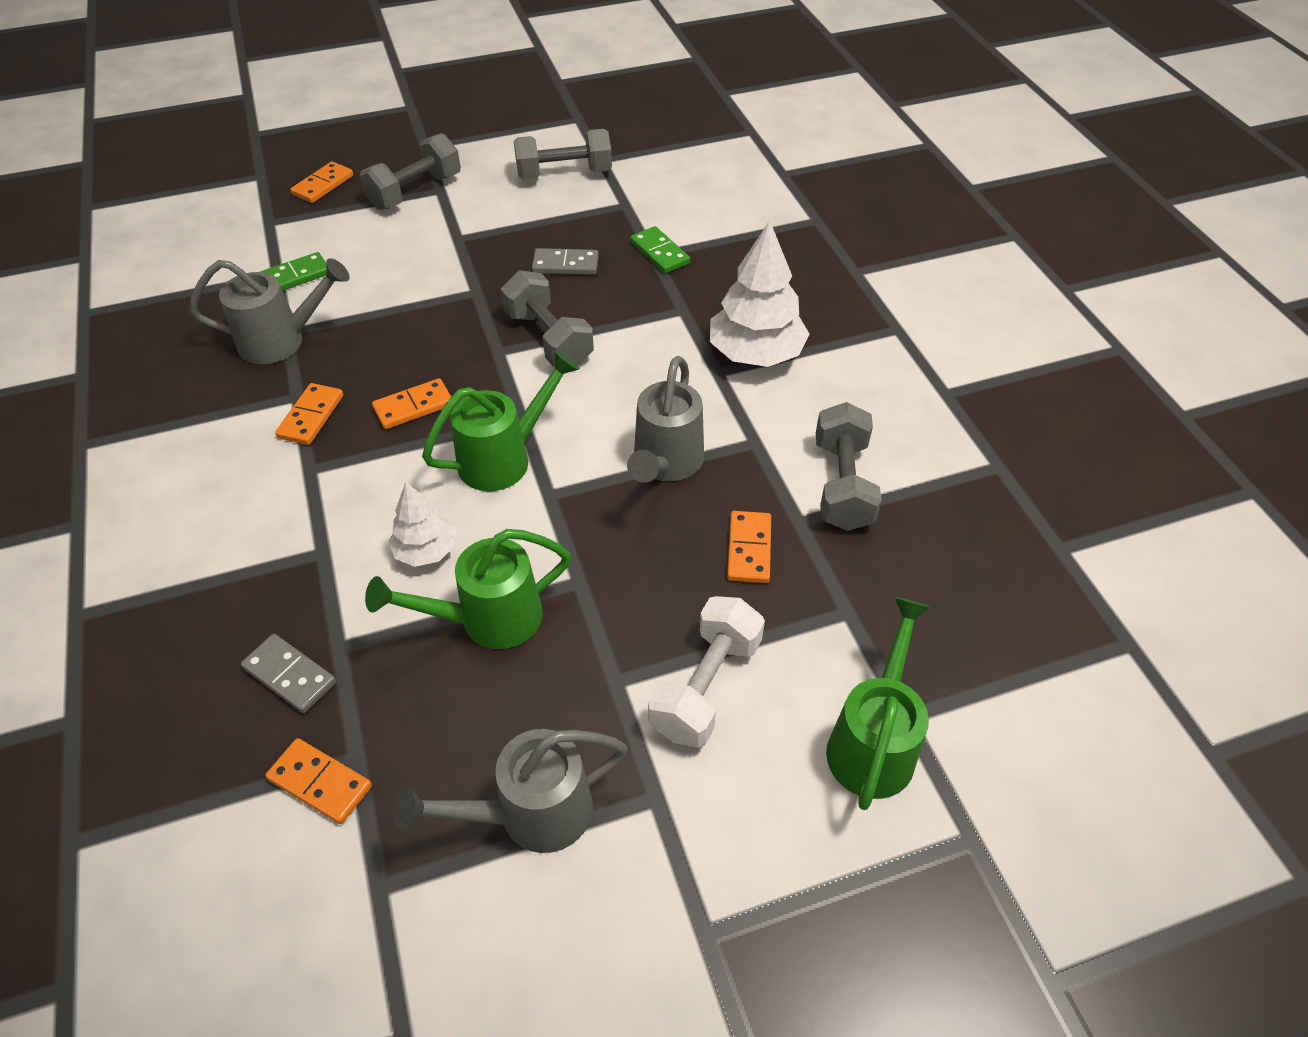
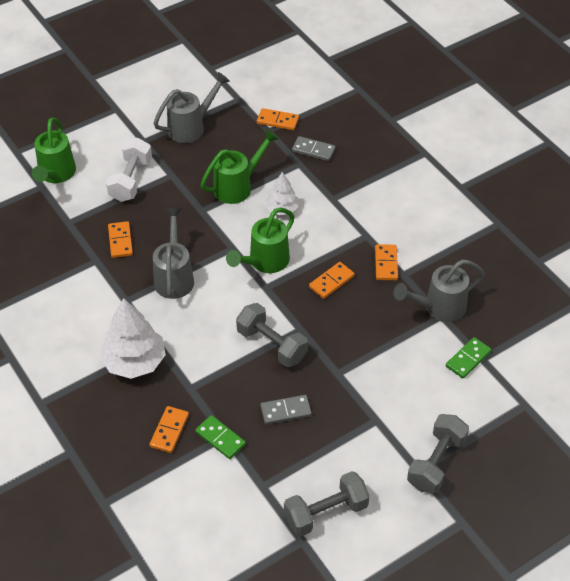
camera: 165 degrees right, 0 degrees up
orange domino [290,161,353,203] -> orange domino moved to [149,406,189,453]
grey dumbbell [816,402,881,531] -> none

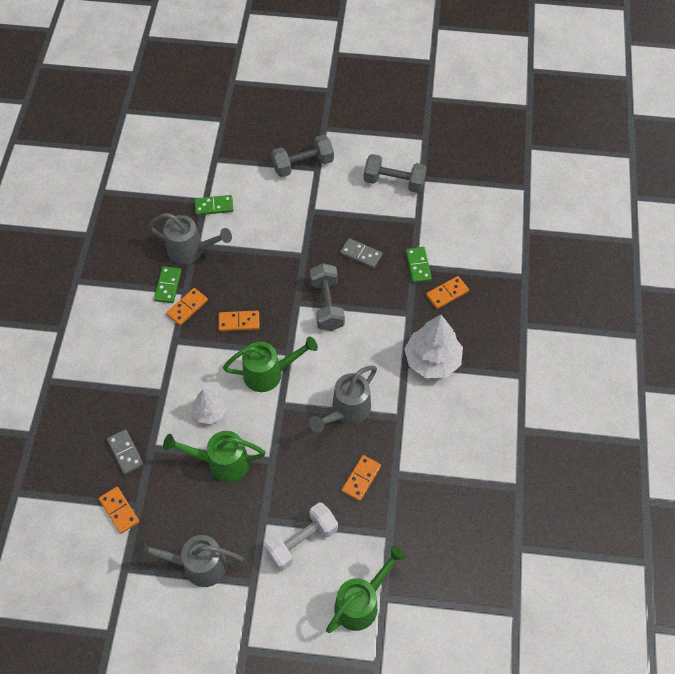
camera: 140 degrees left, 10 degrees up
none -> green domino [154,266,181,303]

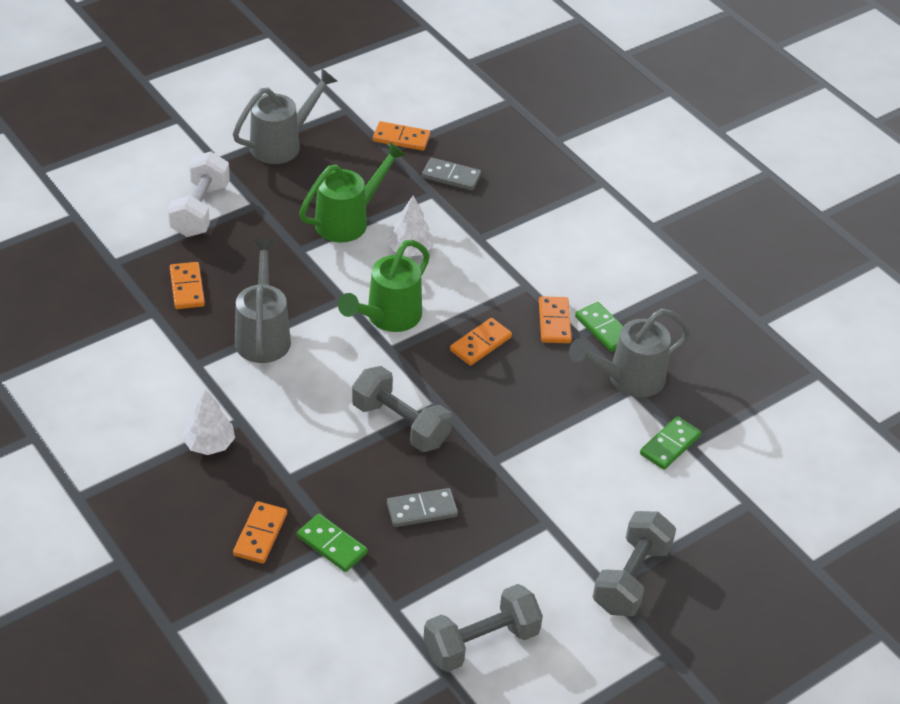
camera: 135 degrees right, 15 degrees down
green watering can [326,546,406,633] -> none
white tree [404,315,463,378] -> white tree [182,389,235,455], size x0.57

